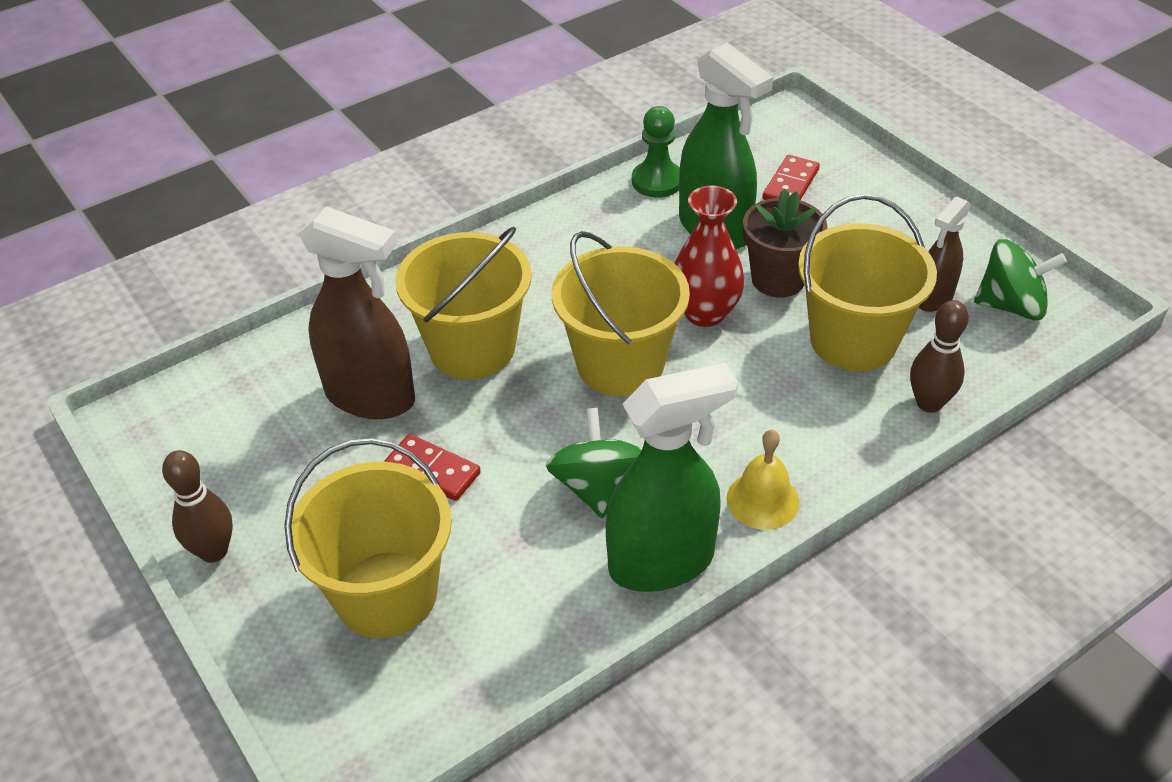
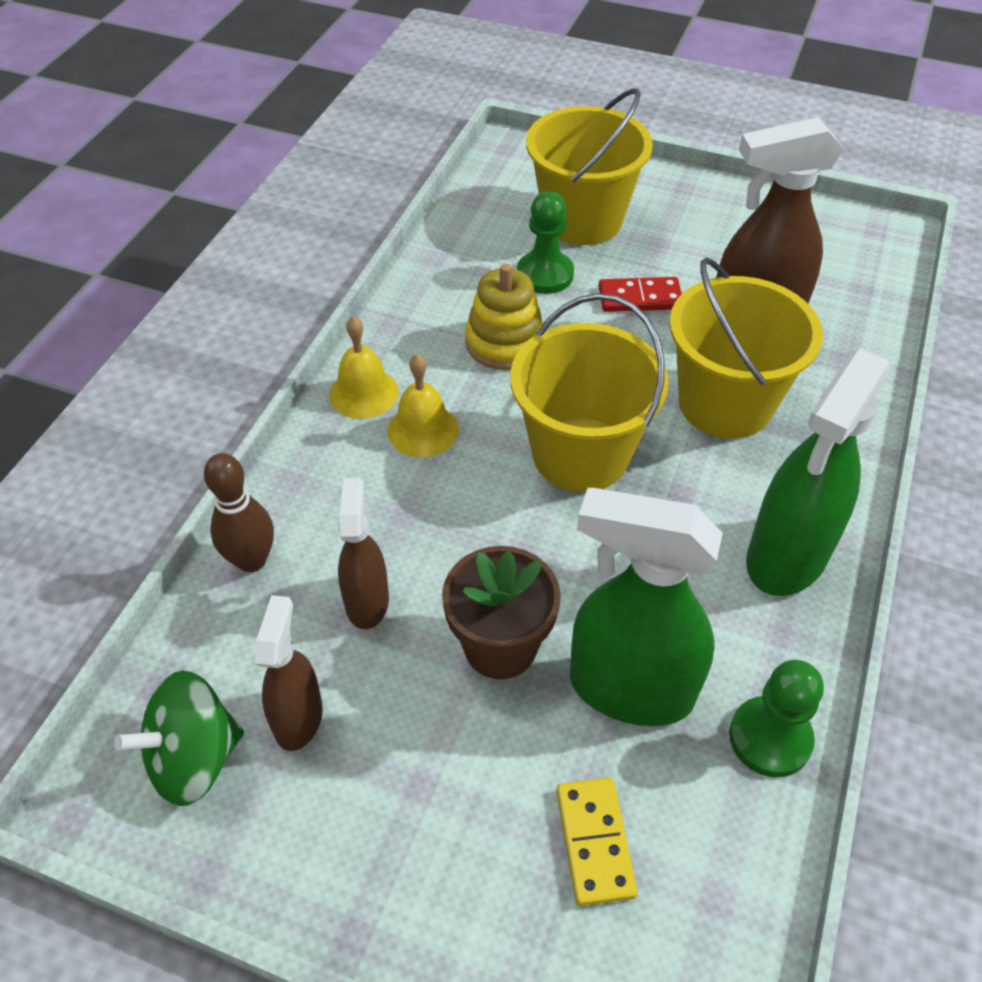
camera: 145 degrees right, 5 degrees up
brown bowling pin [162,450,233,563] -> none
green spinning top [545,408,642,518] -> yellow stacking toy [465,264,543,370]
green spray bottle [606,363,738,592] -> green spray bottle moved to [746,348,892,596]
red vase [674,186,745,327] -> none
red domino [762,155,820,200] -> yellow domino [556,778,638,906]
yellow bucket [798,194,937,371] -> brown spray bottle [338,478,389,629]
none -> yellow bell [387,354,459,457]
none -> green pawn [517,191,574,294]

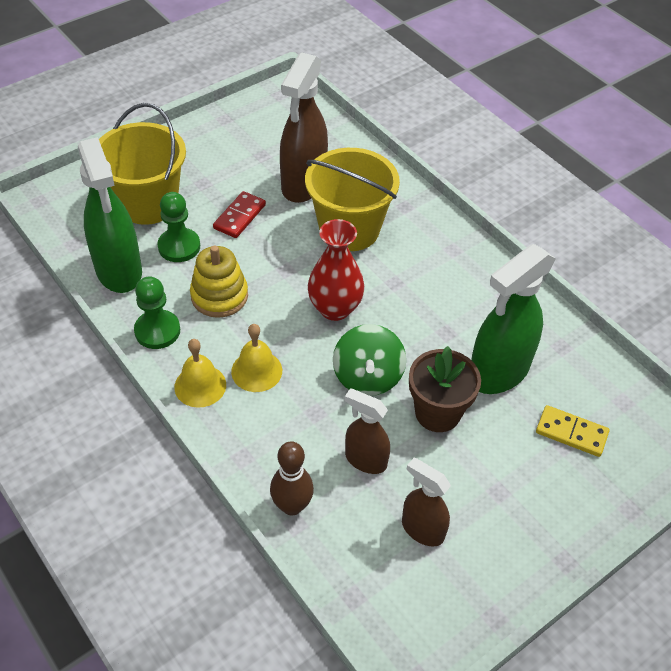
camera: 60 degrees left, 0 degrees up
green spinning top [114,670,244,806] -> green spinning top moved to [333,324,406,396]
yellow bucket [510,293,669,492] -> red vase [308,219,365,321]
green pawn [729,660,824,777] -> green pawn moved to [134,276,180,349]
green spray bottle [746,348,892,596] -> green spray bottle moved to [78,137,142,293]

